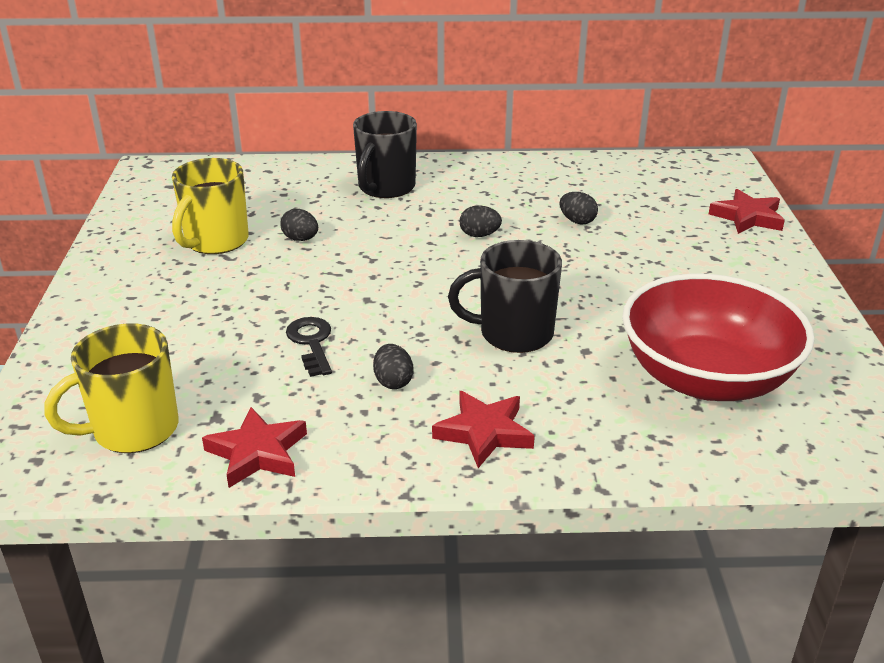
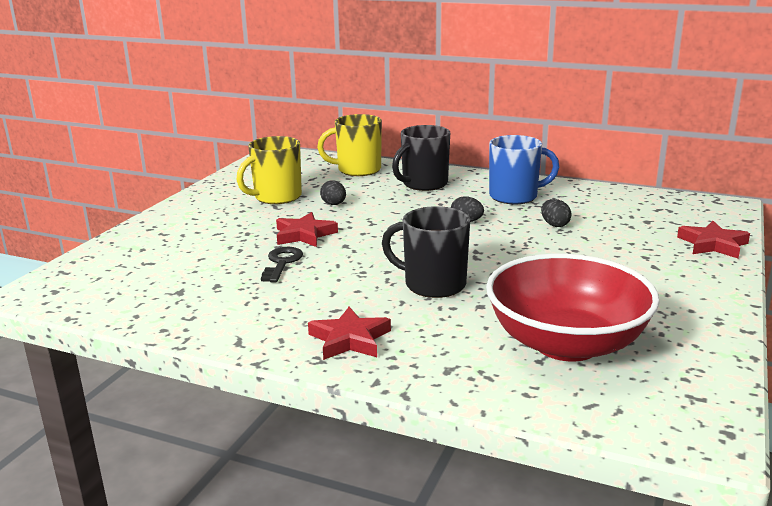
camera: 25 degrees right, 10 degrees down
yellow mug [45,323,178,453] -> yellow mug moved to [317,114,382,176]
red star [202,407,307,488] -> red star moved to [276,212,338,247]
black egg [373,344,413,389] -> none
none -> blue mug [489,135,559,204]

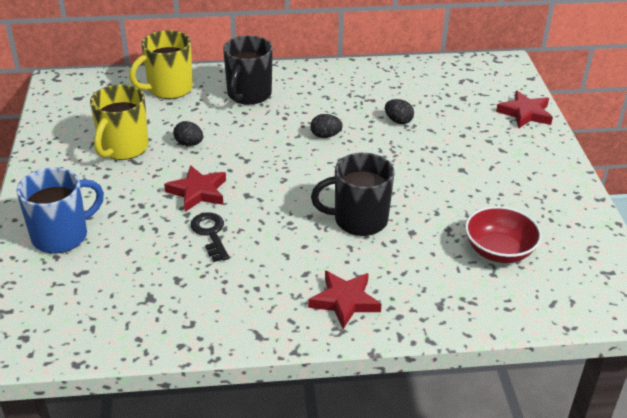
camera: 30 degrees left, 15 degrees up
red bowl [486,254,660,361] -> red bowl [465,206,542,263], size x0.58
blue mug [489,135,559,204] -> blue mug moved to [16,168,104,254]

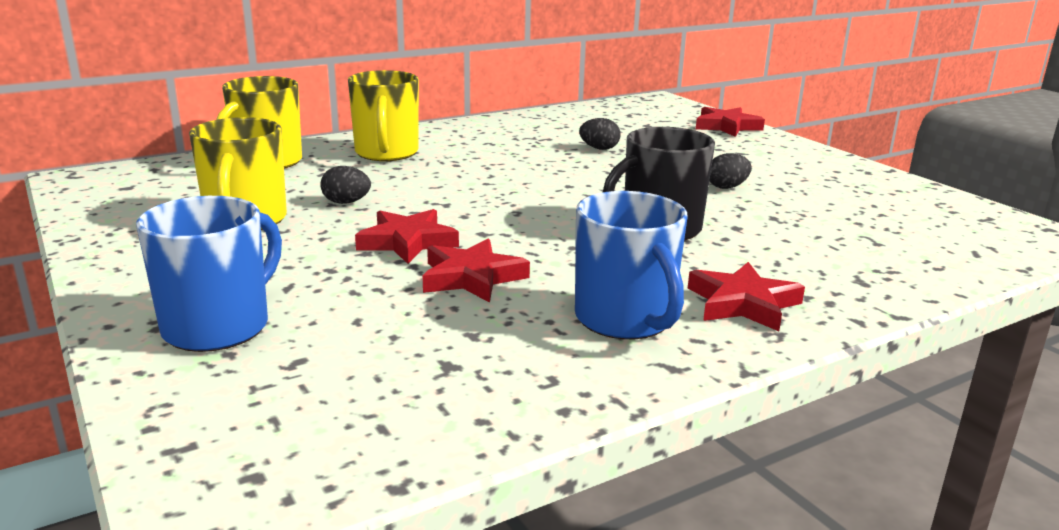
camera: 25 degrees left, 15 degrees down
black key [190,212,229,262] -> red star [423,239,530,303]
black mug [223,36,273,105] -> yellow mug [348,70,419,161]
black egg [310,114,343,138] -> black egg moved to [710,153,752,189]
red bowl [465,206,542,263] -> none
none -> blue mug [575,191,688,339]

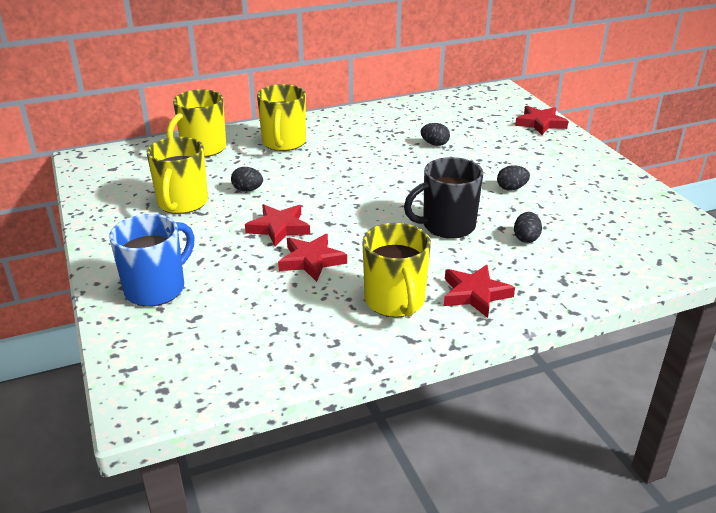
camera: 10 degrees right, 10 degrees up
blue mug [575,191,688,339] -> yellow mug [362,223,431,317]
none -> black egg [514,212,542,243]

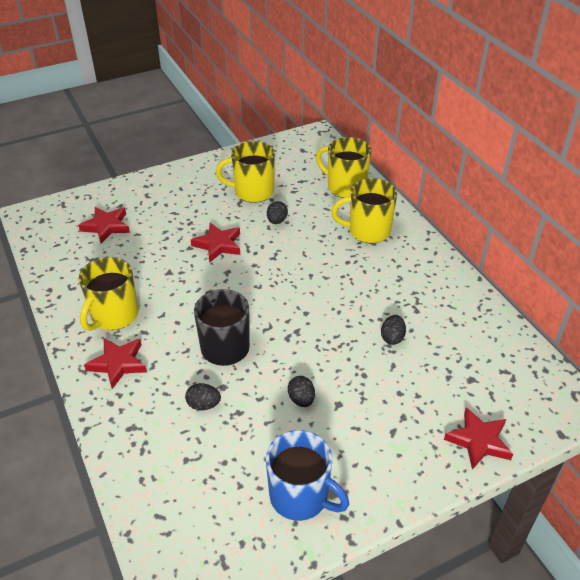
camera: 85 degrees right, 10 degrees up
blue mug [109,214,195,307] -> blue mug moved to [266,430,350,521]
red star [278,234,347,282] -> red star moved to [78,207,130,244]
yellow mug [362,223,431,317] -> yellow mug turned 45 degrees counterclockwise [79,257,138,331]

